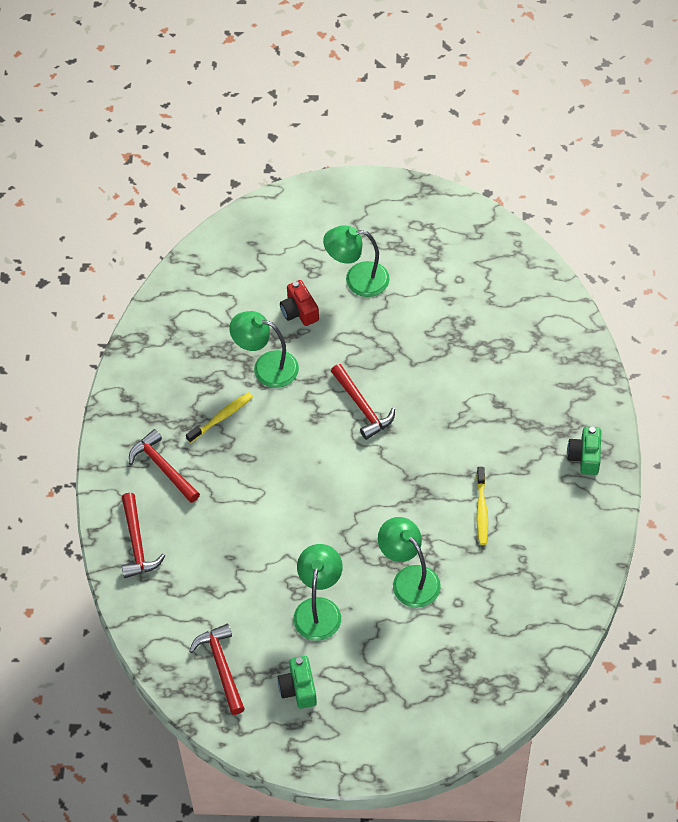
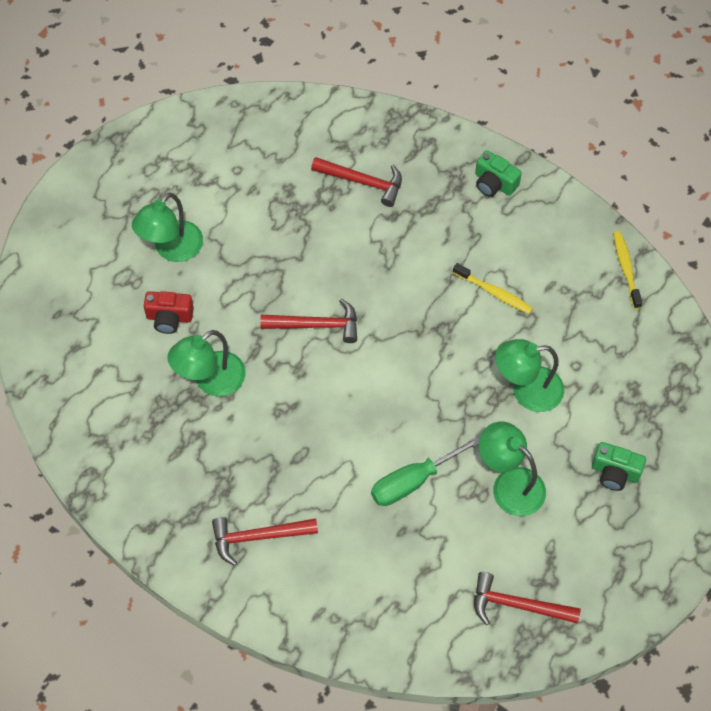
camera: 60 degrees left, 5 degrees up
red hammer [122,493,165,578] -> red hammer moved to [311,157,402,207]
yellow toothbrush [186,392,253,443] -> yellow toothbrush moved to [613,231,643,309]
green camera [278,656,317,709] -> green camera moved to [592,442,646,491]
none -> green screwdriver [371,436,479,506]

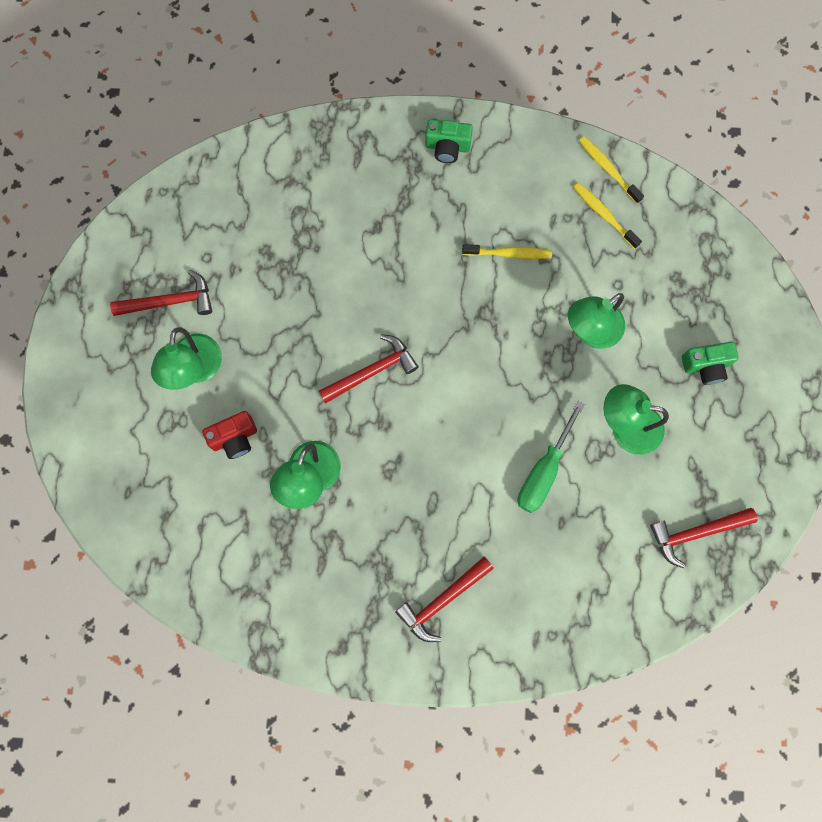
camera: 30 degrees left, 15 degrees up
red hammer [311,157,402,207] -> red hammer moved to [110,270,212,316]
none -> yellow toothbrush [573,182,642,249]

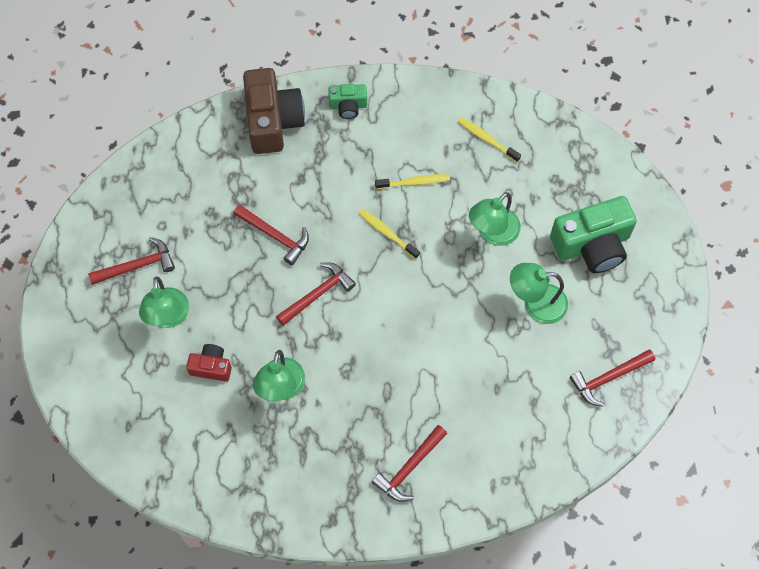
camera: 10 degrees left, 10 degrees down
red camera [202,411,257,459] -> red camera turned 135 degrees counterclockwise [186,344,232,381]
green screwdriver [518,401,585,513] -> none
yellow toothbrush [579,137,644,204] -> yellow toothbrush moved to [358,209,420,259]
green camera [682,342,739,385] -> green camera [550,196,637,273], size x1.95
none -> red hammer [233,204,309,265]
none -> brown camera [243,68,305,154]

